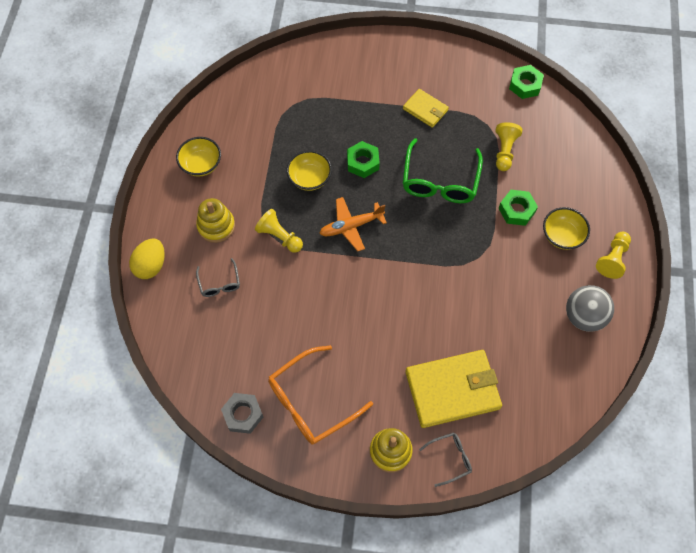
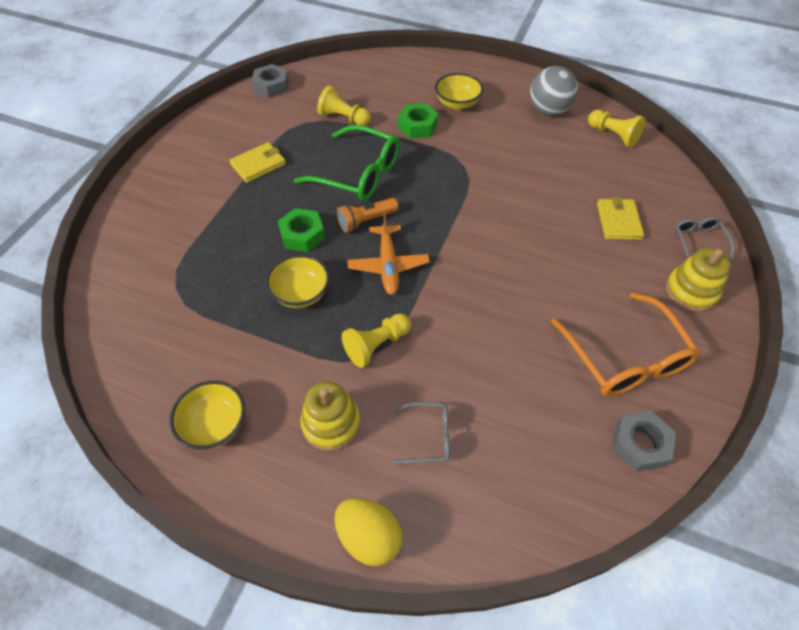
camera: 75 degrees left, 10 degrees down
yellow wallet [406,350,502,428] -> yellow wallet [597,197,644,240], size x0.53
green nut [509,65,544,99] -> grey nut [251,64,289,98]
yellow pawn [596,232,631,279] -> yellow pawn moved to [588,110,646,148]
none -> orange flashlight [337,198,398,233]

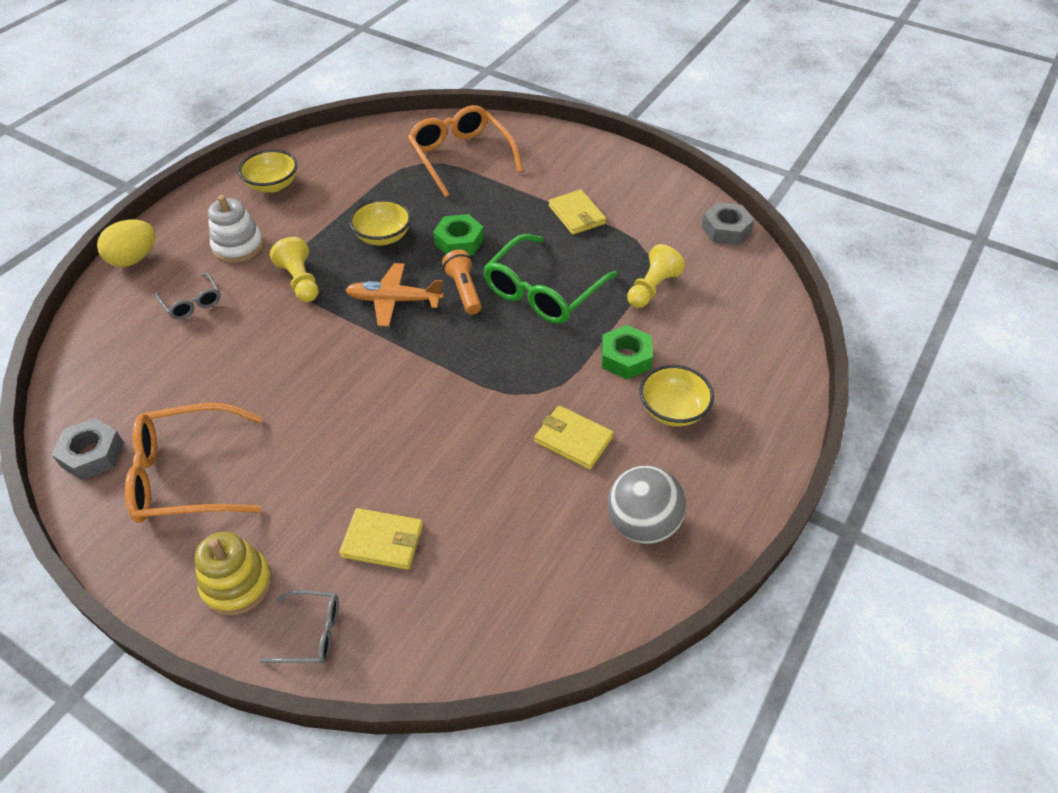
camera: 100 degrees right, 5 degrees down
yellow stacking toy [300,381,361,451] -> white stacking toy [208,195,264,263]
grey glasses [393,402,450,464] -> grey glasses turned 45 degrees counterclockwise [155,273,221,319]
yellow pawn [588,110,646,148] -> none
none -> orange glasses [408,105,523,197]
none -> yellow wallet [534,405,614,470]

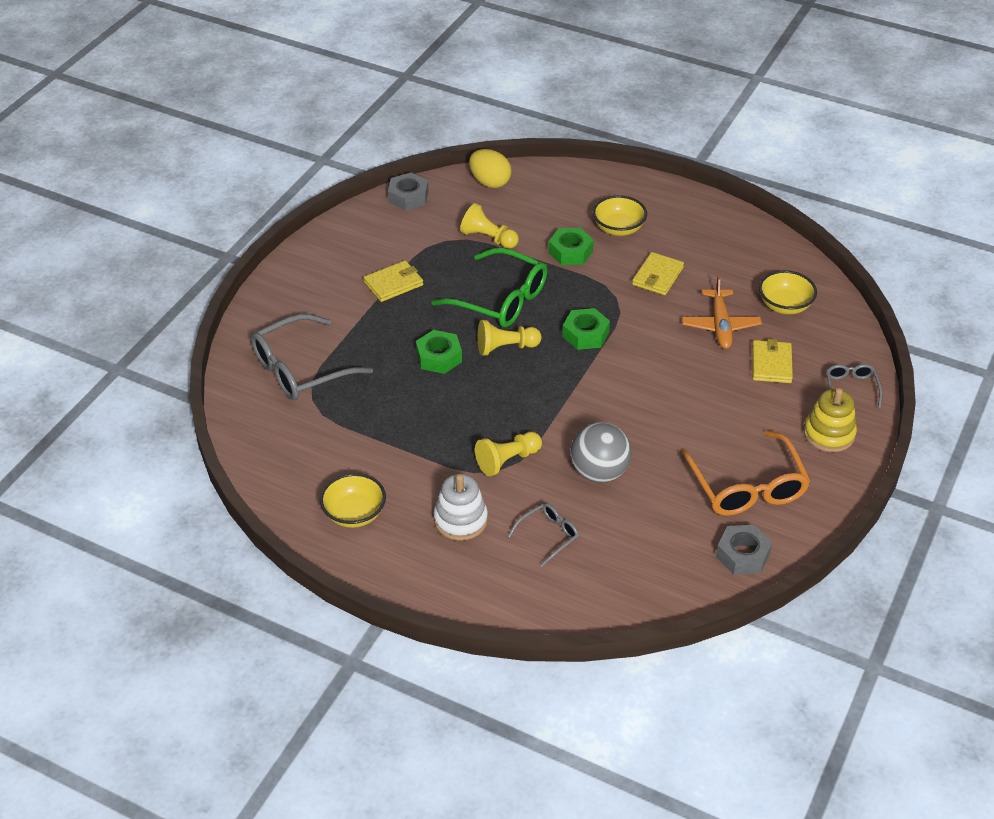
camera: 95 degrees left, 5 degrees down
yellow egg [97,220,155,267] -> yellow egg moved to [469,149,512,188]
orange plane [346,263,444,327] -> orange plane moved to [682,276,762,349]
yellow bowl [349,199,411,245] -> yellow bowl moved to [759,270,817,314]
orange glasses [408,105,523,197] -> grey glasses [251,314,373,400]
orange flashlight [442,250,482,315] -> yellow pawn [478,320,541,355]
grey ball [607,465,686,544] -> grey ball moved to [571,422,631,483]
none -> green nut [562,308,610,350]

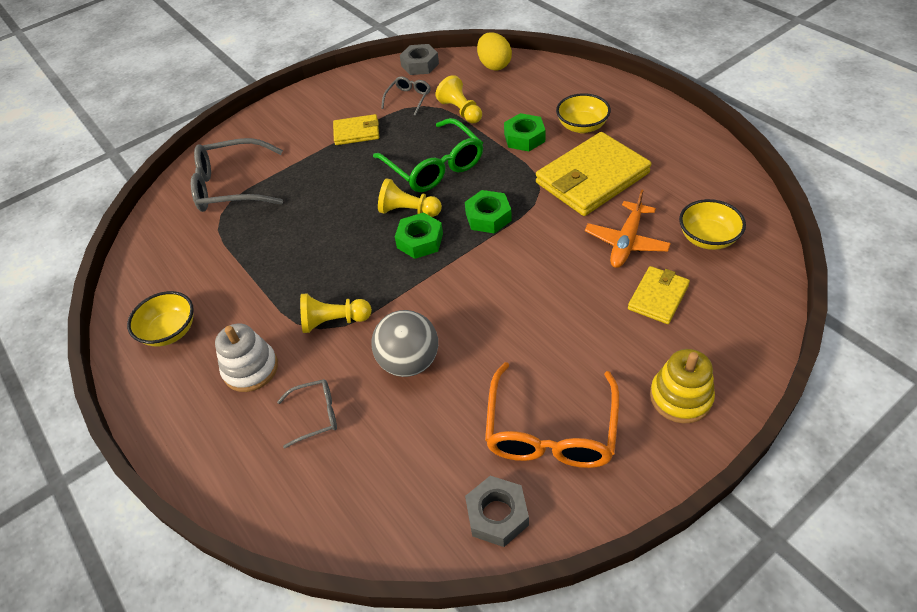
camera: 30 degrees right, 5 degrees up
green nut [416,330,462,374] -> green nut moved to [395,212,443,259]
yellow wallet [632,252,684,295] -> yellow wallet [536,132,651,216], size x1.89
grey glasses [826,364,882,409] -> grey glasses moved to [381,76,431,116]

